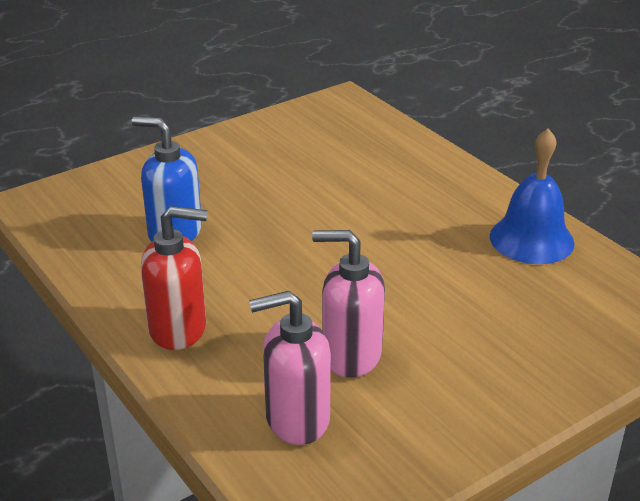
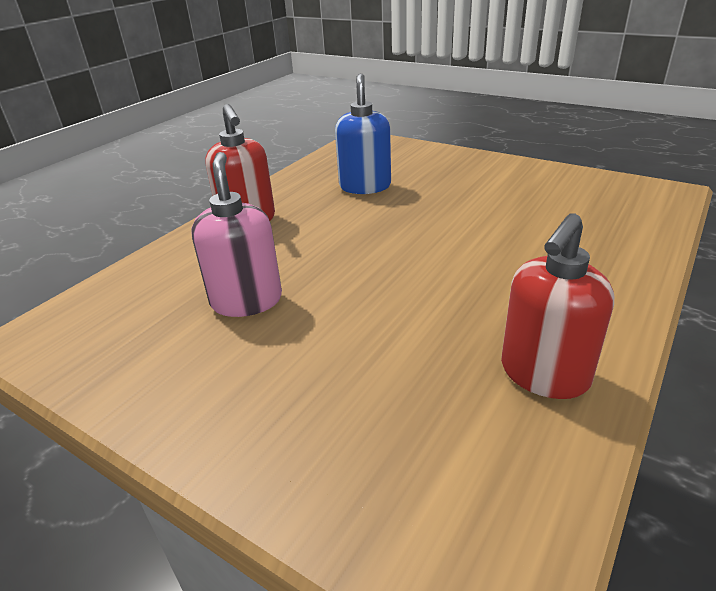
camera: 70 degrees right, 0 degrees up
pink soap dispenser [249,291,331,445] -> none
blue bell [490,128,575,264] -> red soap dispenser [501,213,614,399]

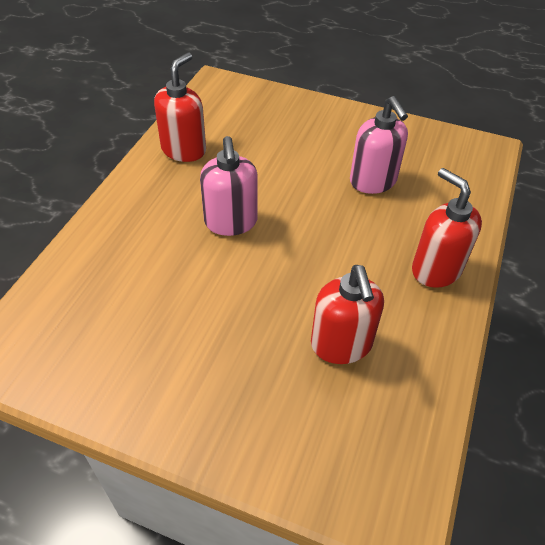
camera: 165 degrees right, 15 degrees up
blue soap dispenser [335,73,391,194] -> red soap dispenser [311,265,384,364]
none -> pink soap dispenser [200,136,258,236]

